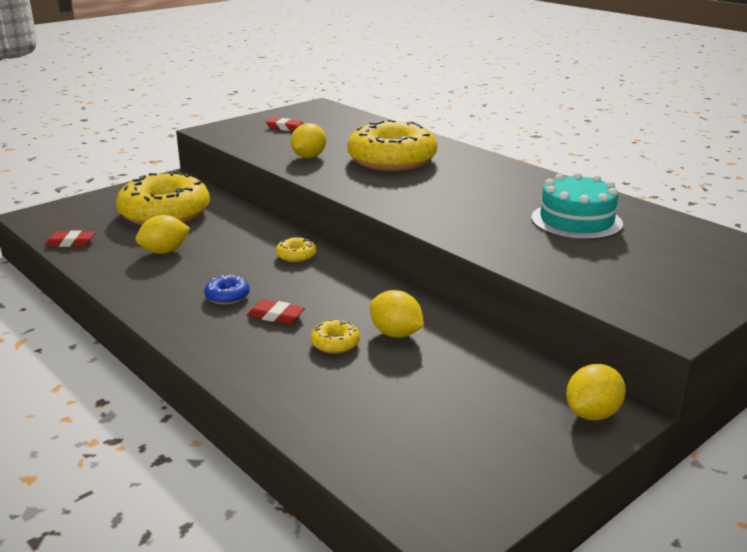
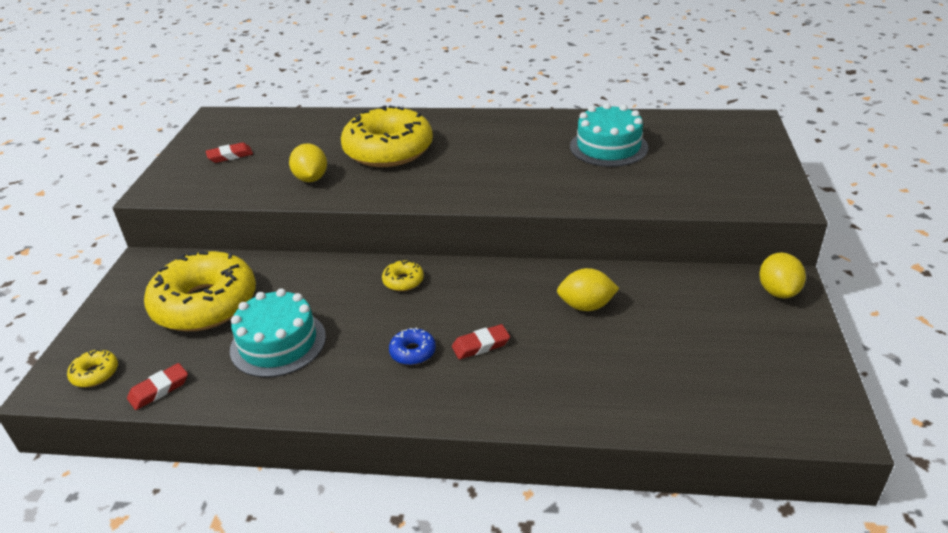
camera: 40 degrees left, 10 degrees up
yellow lemon [135,215,190,254] -> turquoise cake [230,289,326,378]
yellow donut [311,319,360,354] -> yellow donut moved to [67,349,118,387]

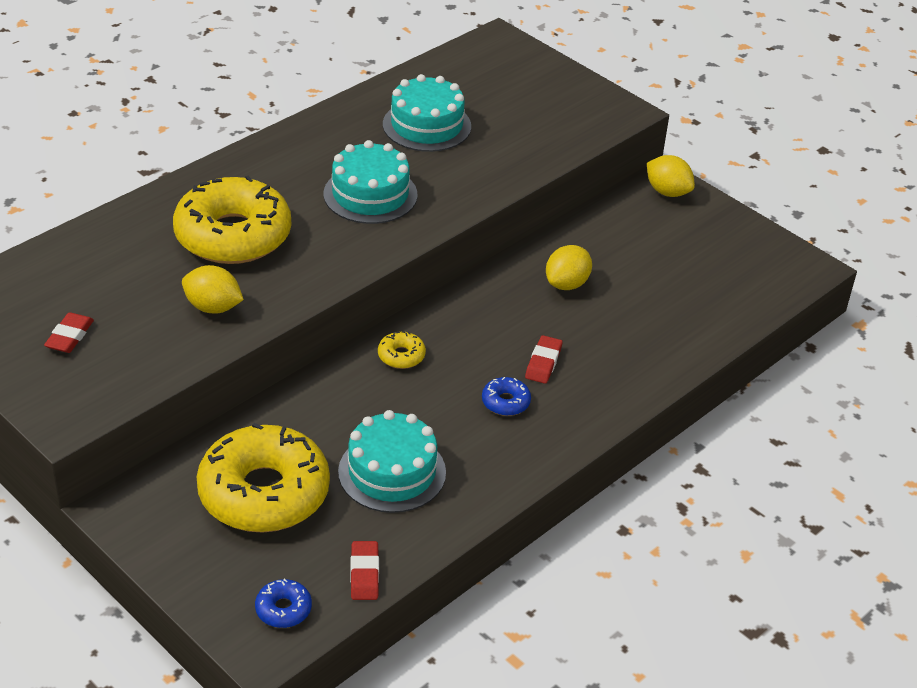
camera: 55 degrees left, 5 degrees up
yellow donut [67,349,118,387] -> blue donut [255,579,312,628]
none -> turquoise cake [324,140,418,224]

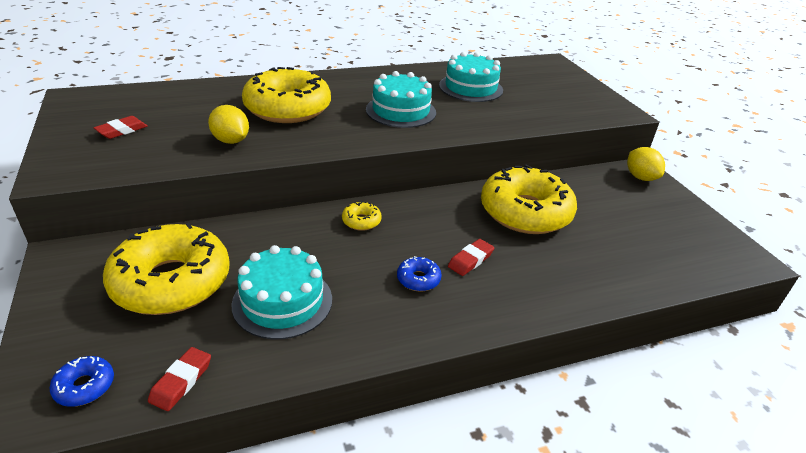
camera: 25 degrees right, 5 degrees down
yellow lemon [546,245,592,290] -> yellow donut [481,165,577,234]

